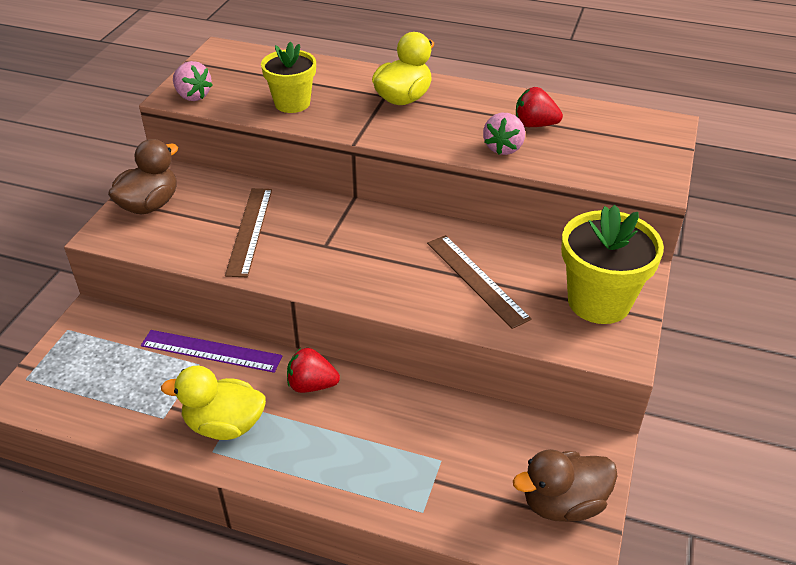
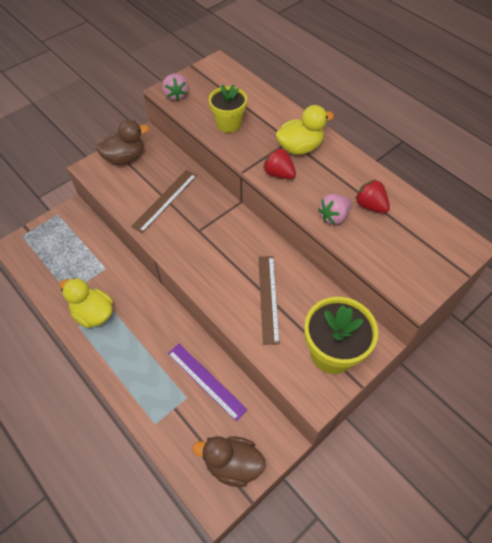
camera: 30 degrees right, 15 degrees up
purple ruler [141,330,282,373] -> purple ruler moved to [168,344,248,421]
red strawberry [287,348,340,393] -> red strawberry moved to [263,148,296,179]

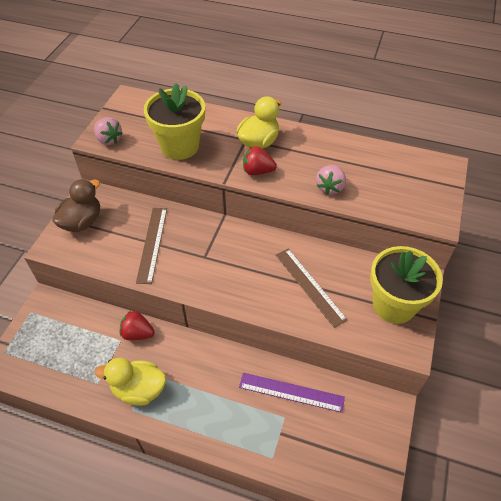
camera: 30 degrees left, 5 degrees down
brown duck [192,436,266,487] -> none
yellow flower pot [209,85,247,133] -> yellow flower pot [144,83,205,160], size x1.51
red strawberry [355,180,390,213] -> red strawberry moved to [120,311,155,340]

